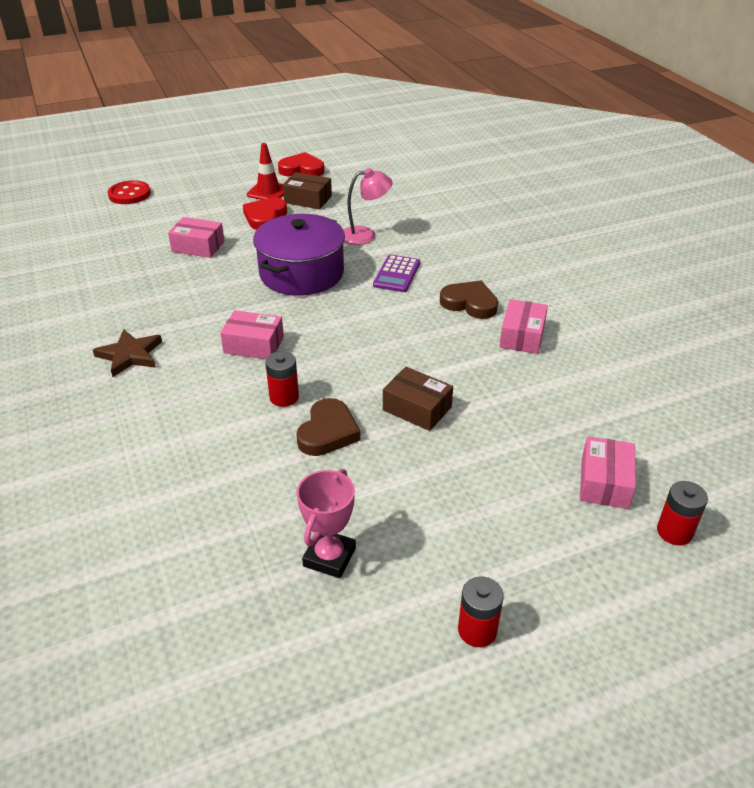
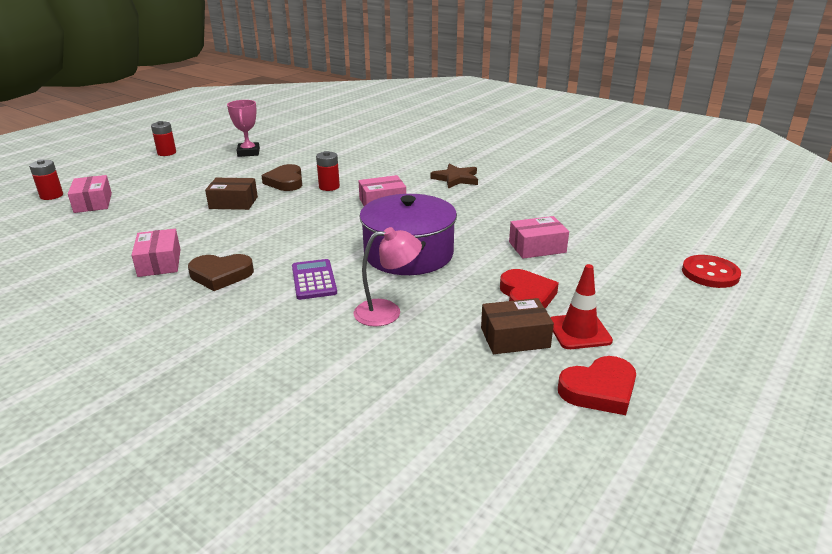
camera: 150 degrees right, 10 degrees down
pink lamp [344,168,393,245] -> pink lamp turned 150 degrees counterclockwise [354,227,422,327]

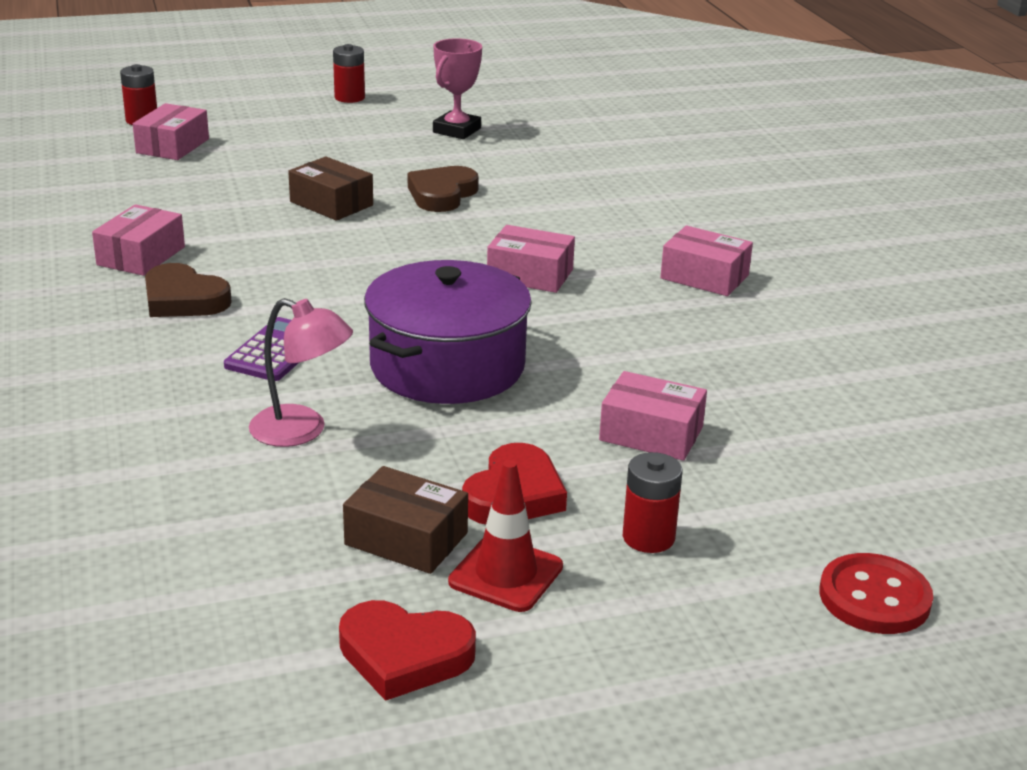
camera: 35 degrees right, 0 degrees up
red battery [316,151,340,191] -> red battery moved to [623,452,682,553]
brown star [430,164,478,189] -> pink box [660,226,753,296]

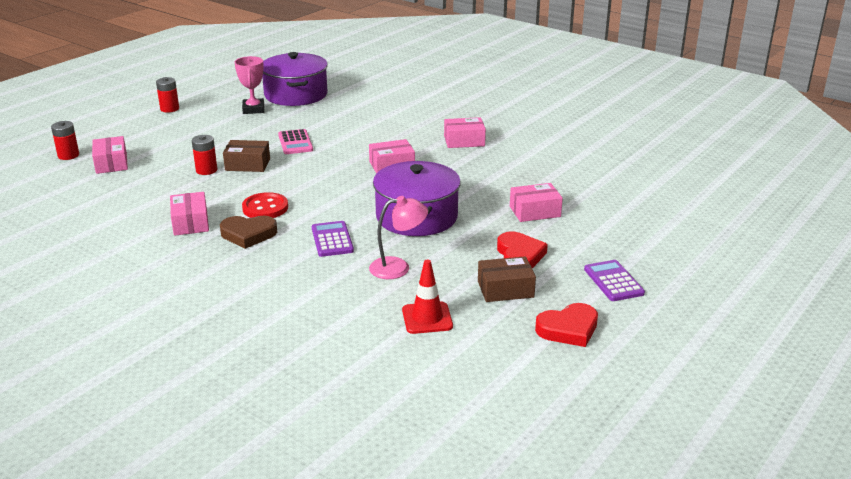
camera: 35 degrees left, 0 degrees up
brown heart [408,166,479,212] -> pink calculator [278,129,313,154]
red traffic cone [448,460,563,612] -> red traffic cone moved to [402,260,453,334]
red battery [623,452,682,553] -> red battery moved to [192,135,217,175]
red button [820,553,933,634] -> red button moved to [242,192,288,218]
none -> purple pot [262,52,328,106]
none -> purple calculator [584,260,645,301]

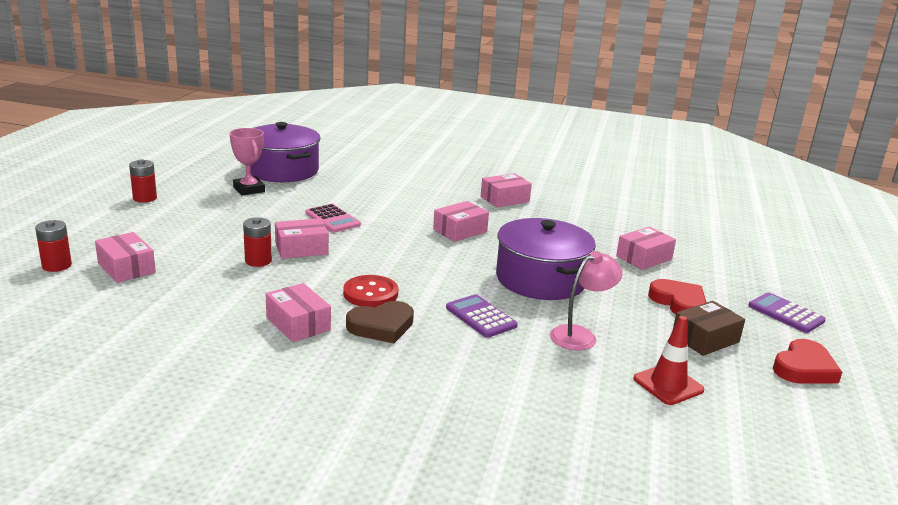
camera: 25 degrees left, 5 degrees down
brown box [223,140,270,172] -> pink box [275,218,329,259]

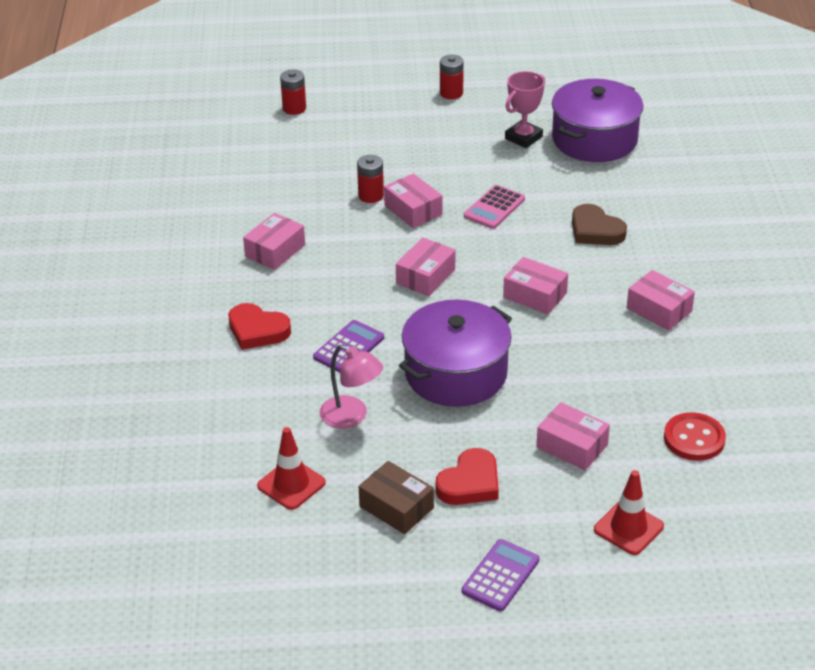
camera: 75 degrees right, 15 degrees up
pink box [95,232,156,283] -> pink box moved to [396,237,455,296]
red button [343,275,398,307] -> red button moved to [664,412,726,461]
brown heart [346,301,414,343] -> brown heart moved to [572,204,627,245]
red heart [773,339,842,384] -> red heart moved to [228,303,291,350]
none -> red traffic cone [594,470,664,555]

